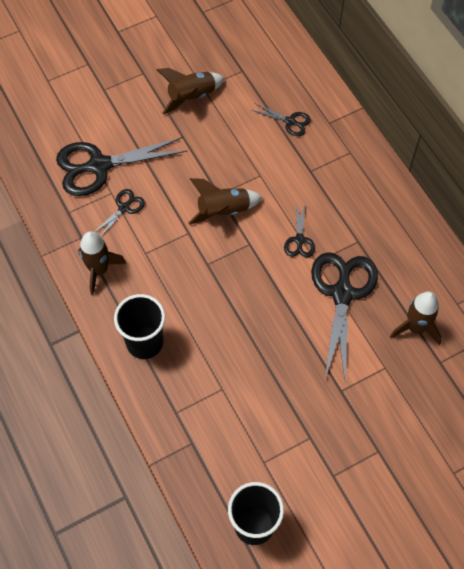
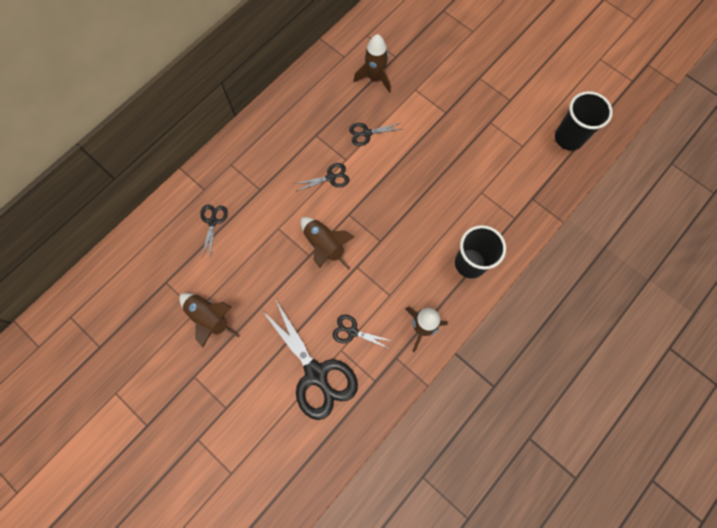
camera: 110 degrees left, 10 degrees up
black scissors [311,252,378,379] -> black scissors [349,123,401,146], size x0.47

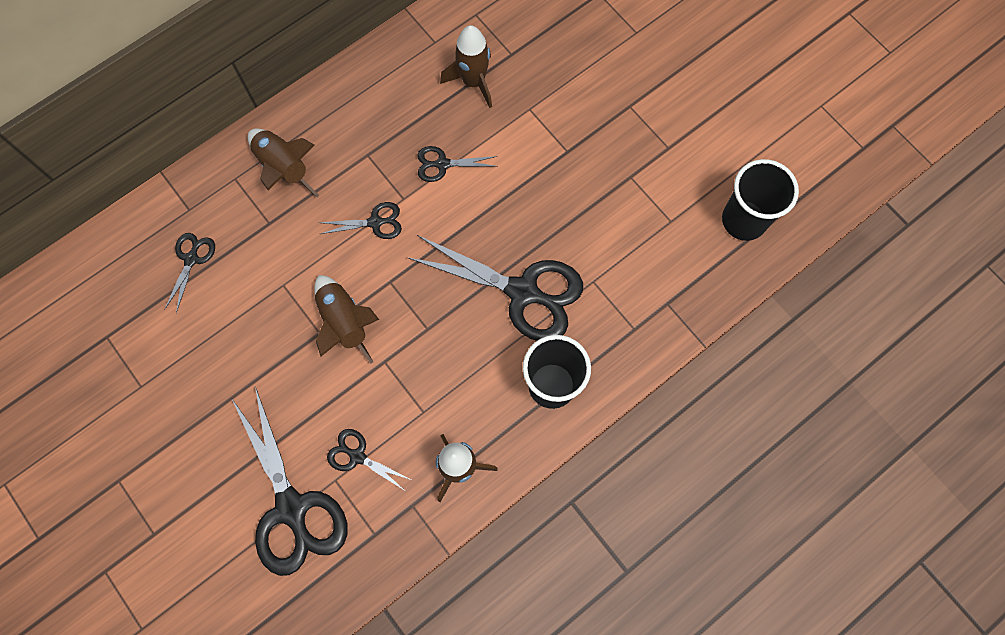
camera: 10 degrees right, 0 degrees up
brown rocket [179,293,240,347] -> brown rocket moved to [248,128,319,197]
none -> black scissors [407,235,583,341]

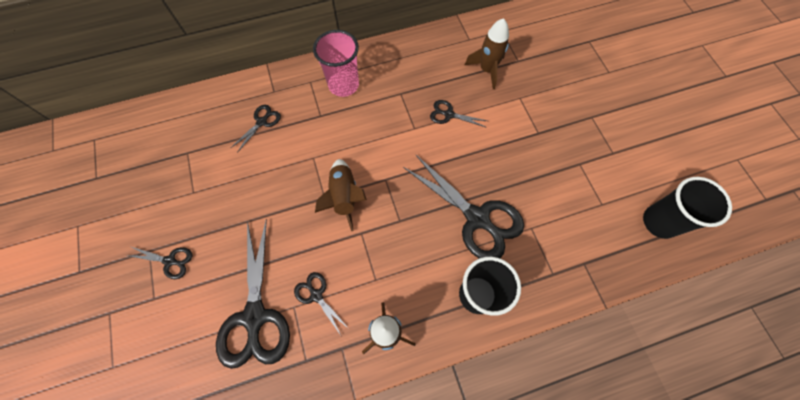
camera: 20 degrees right, 5 degrees down
brown rocket [248,128,319,197] -> pink cup [313,30,359,97]
black scissors [320,202,402,239] -> black scissors moved to [125,247,192,279]

